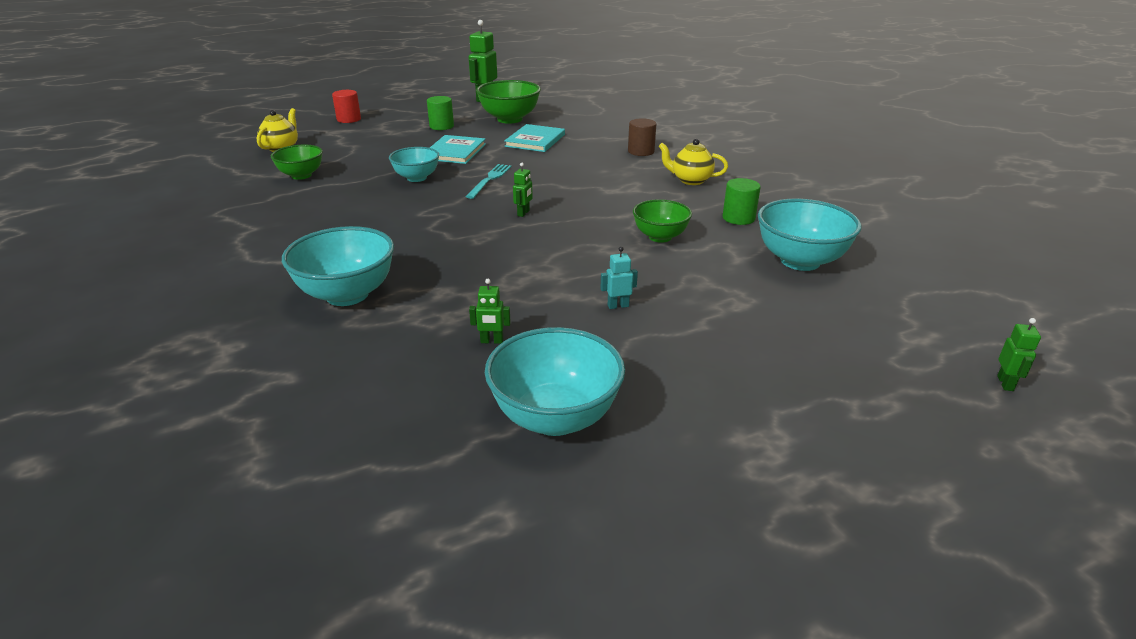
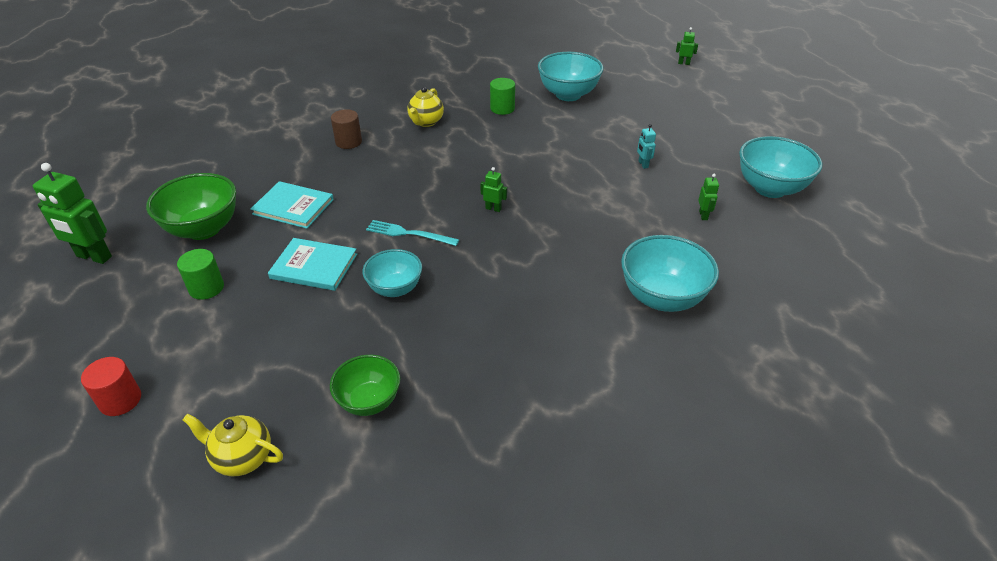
camera: 90 degrees left, 10 degrees up
green bowl [633,199,692,243] -> none

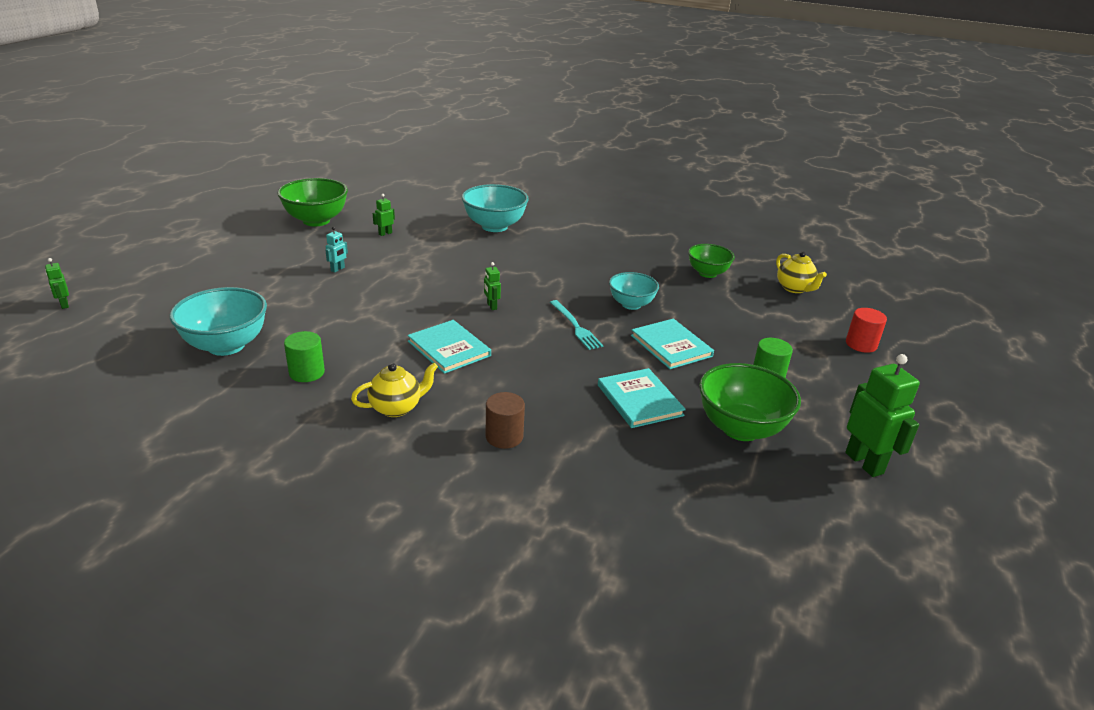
camera: 135 degrees left, 10 degrees down
turquoise bowl [739,136,822,198] -> green bowl [277,178,348,226]
none -> turquoise book [407,320,491,374]

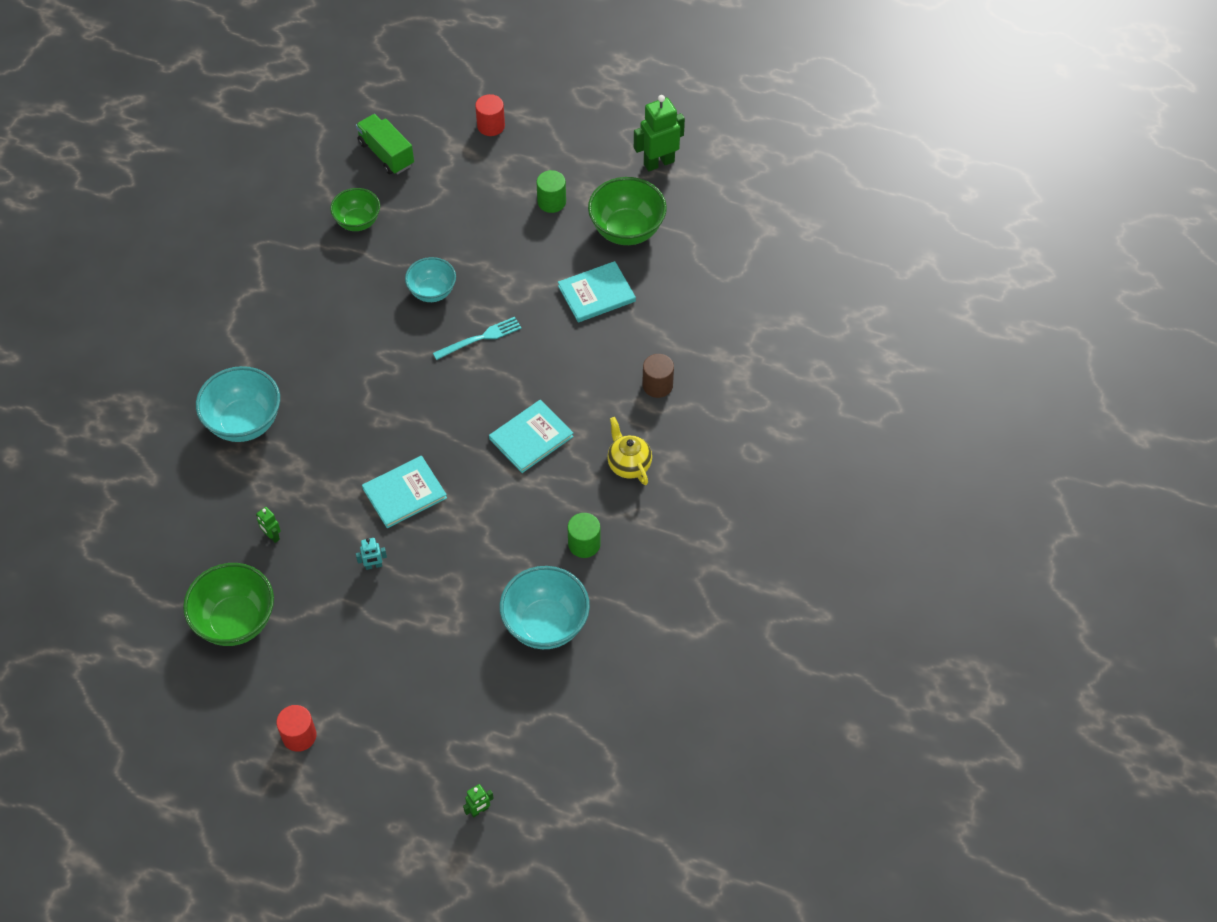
camera: 90 degrees left, 25 degrees up
turquoise robot [326,227,348,273] -> turquoise robot turned 135 degrees clockwise [356,538,387,570]
green robot [484,262,501,310] -> none
turquoise book [631,319,714,369] -> turquoise book moved to [362,456,447,528]
yellow teapot [776,251,827,293] -> green truck [356,114,414,174]
none -> red cylinder [276,705,317,752]

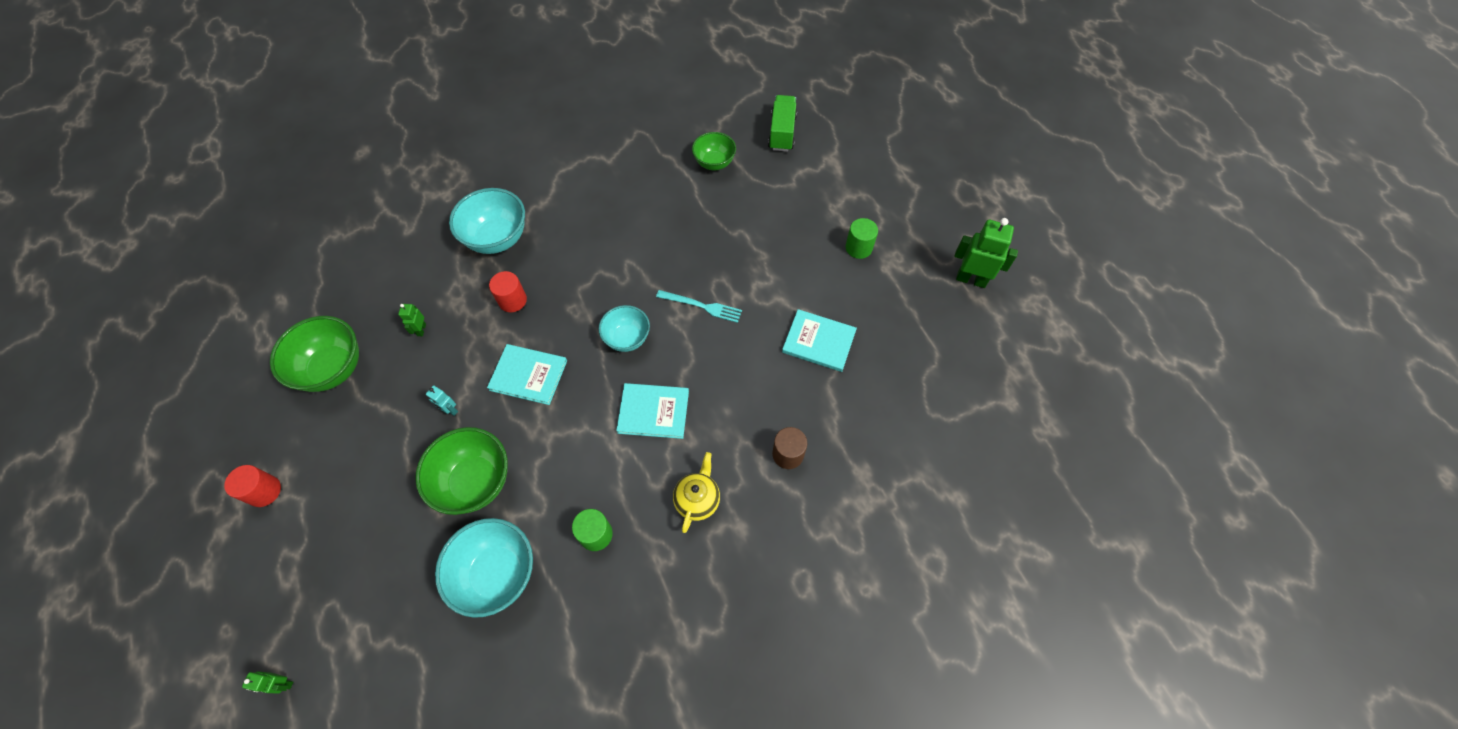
camera: 45 degrees right, 5 degrees up
turquoise bowl [405,257,456,302] -> turquoise bowl moved to [599,305,650,352]
red cylinder [475,94,505,136] -> red cylinder moved to [489,271,527,312]
green bowl [588,177,667,245] -> green bowl moved to [415,427,508,515]

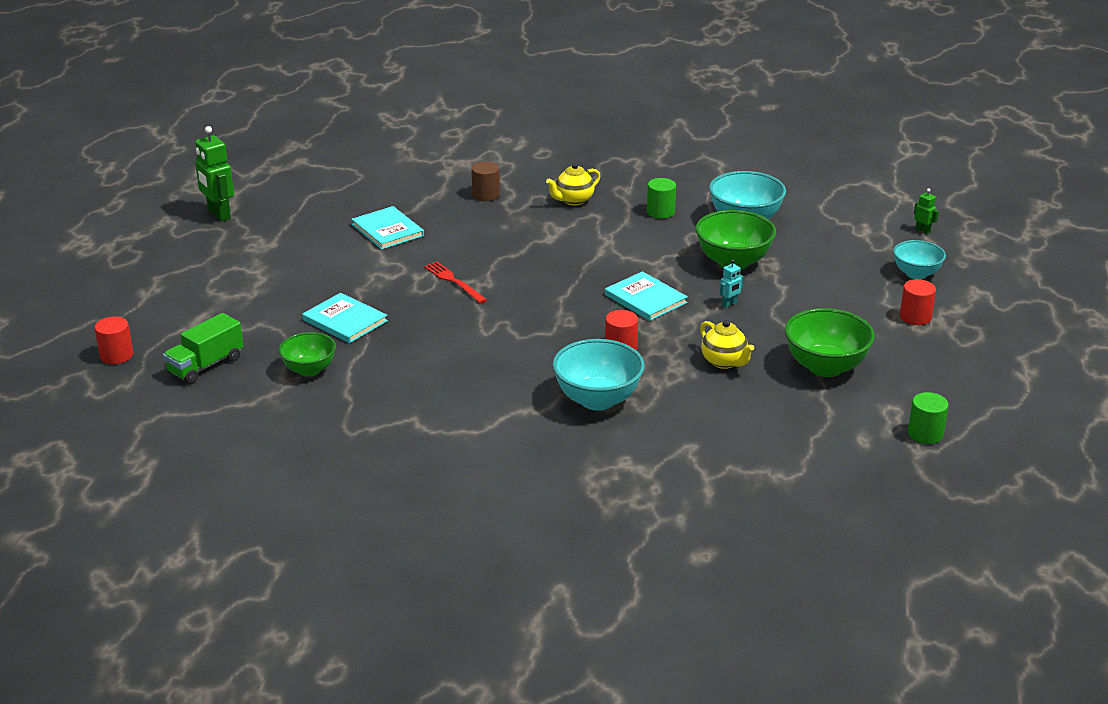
camera: 145 degrees left, 30 degrees down
green robot [398,304,426,336] -> yellow teapot [700,320,754,369]
turquoise robot [426,385,458,416] -> turquoise robot turned 75 degrees clockwise [720,259,744,308]
turquoise bowl [599,305,650,352] -> turquoise bowl moved to [893,240,946,279]
turquoise book [616,383,689,439] -> turquoise book moved to [302,293,388,343]
turquoise fork [656,290,742,323] -> red fork [424,262,487,303]
green cylinder [845,218,878,259] -> green cylinder moved to [908,392,949,444]
none -> red cylinder [94,316,133,364]

